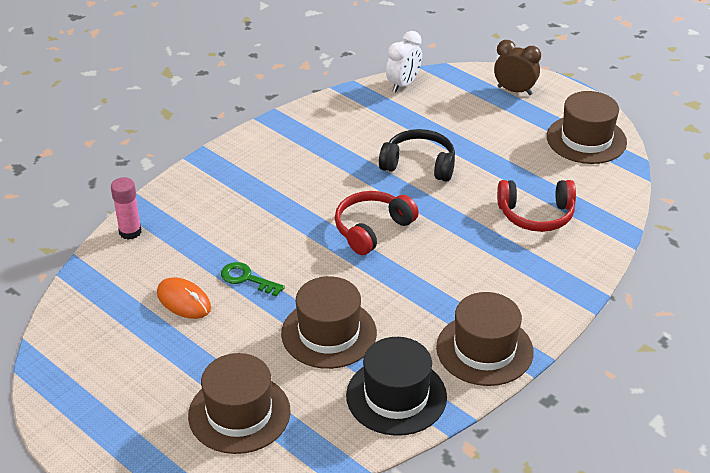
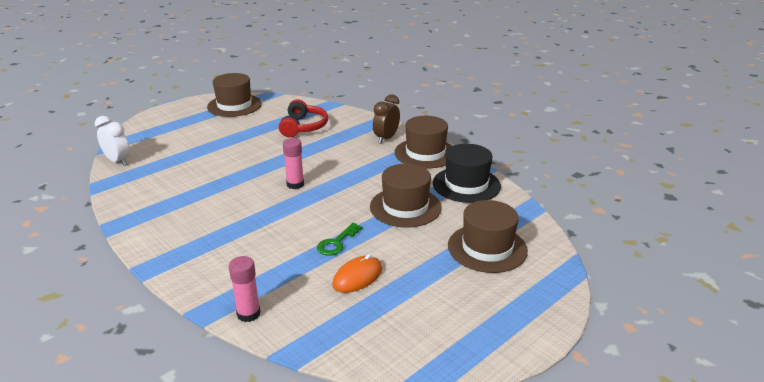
camera: 85 degrees left, 10 degrees down
red headphones [335,191,419,255] -> pink glue stick [283,138,304,189]
black headphones [379,129,455,182] -> none
brown clock [494,40,541,95] -> brown clock moved to [373,94,400,144]

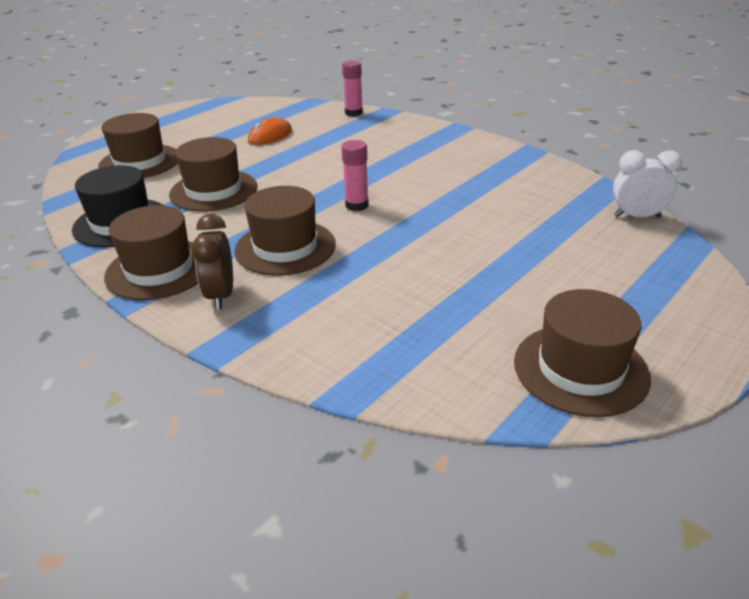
camera: 175 degrees right, 5 degrees up
white clock [95,116,130,166] -> white clock turned 150 degrees clockwise [613,150,682,218]
red headphones [279,99,328,137] -> none
green key [317,223,363,256] -> none
brown clock [373,94,400,144] -> brown clock turned 150 degrees clockwise [192,214,233,310]
none -> brown hat [234,186,336,276]

